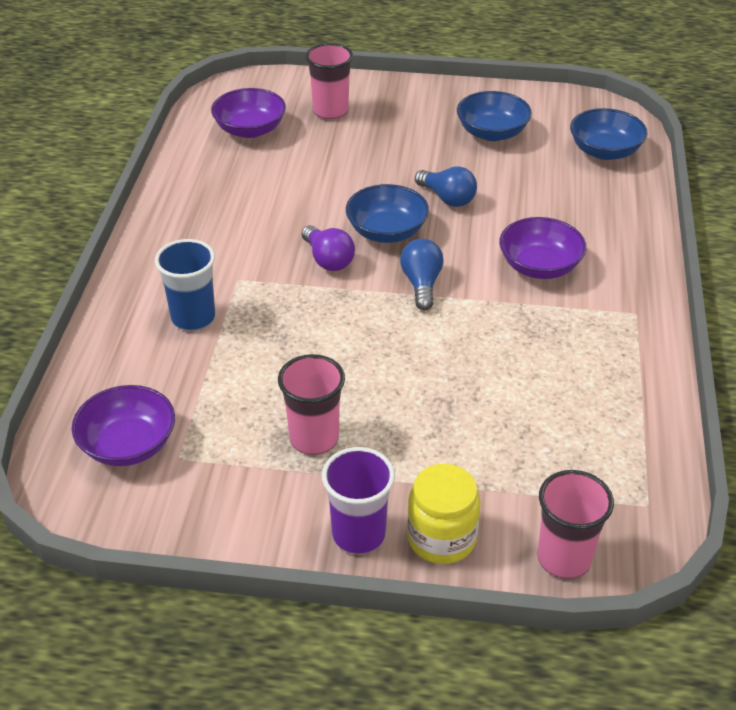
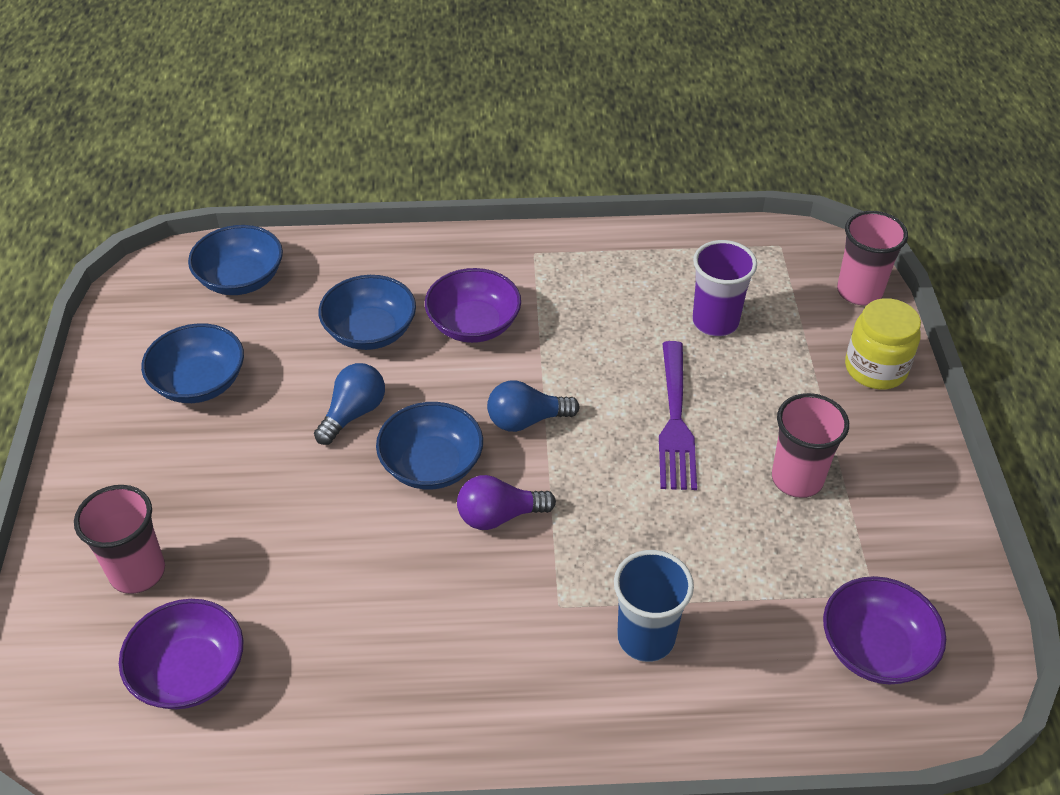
camera: 100 degrees left, 5 degrees up
purple light bulb [302,225,355,271] -> purple light bulb turned 150 degrees counterclockwise [457,475,556,530]
purple cup [322,447,395,554] -> purple cup moved to [692,240,757,336]
none -> blue bowl [319,275,416,350]
none -> purple fork [659,341,697,490]

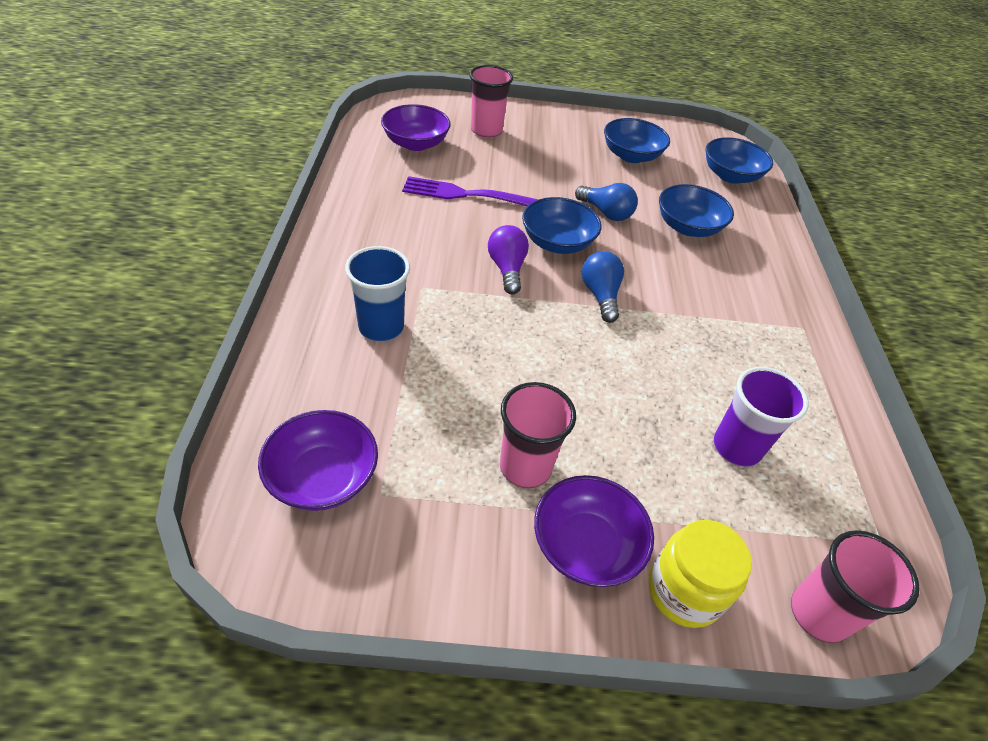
camera: 90 degrees right, 0 degrees up
purple bowl [425,268,521,343] -> purple bowl moved to [534,475,654,587]
purple fork [659,341,697,490] -> purple fork moved to [402,176,539,206]

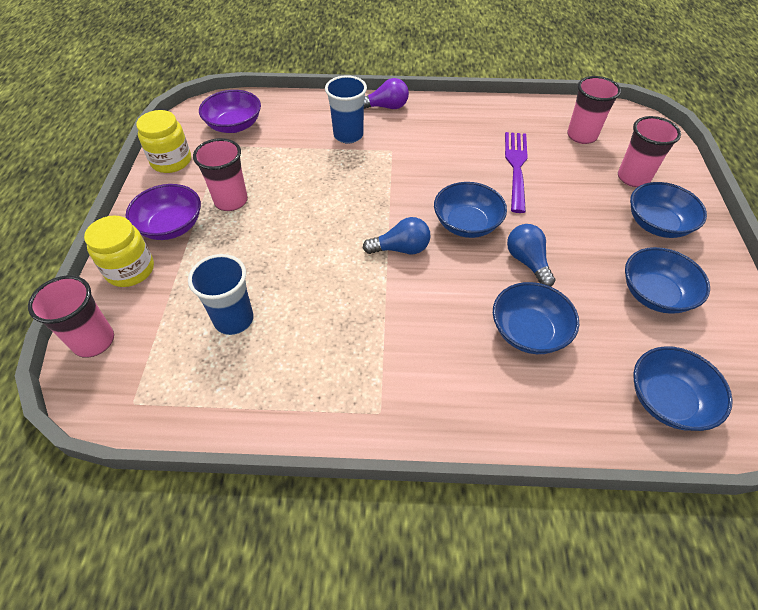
camera: 95 degrees right, 5 degrees up
purple bowl [381,104,451,151] -> pink cup [567,76,621,144]
purple light bulb [488,225,529,295] -> purple light bulb moved to [364,78,409,109]
blue light bulb [575,183,638,221] -> blue light bulb turned 120 degrees clockwise [507,224,556,287]
purple cup [713,367,809,467] -> blue cup [188,254,254,335]
none -> yellow jar [136,110,191,173]
none -> blue bowl [630,182,707,238]

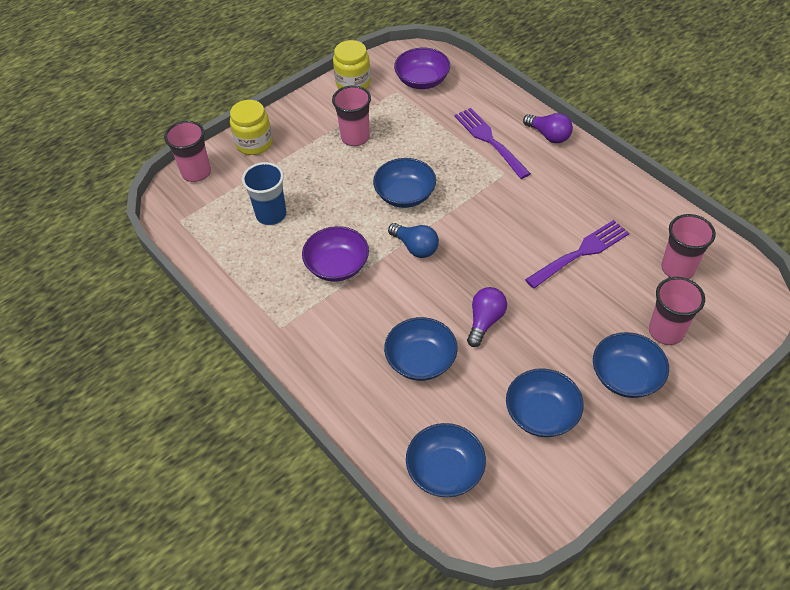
camera: 50 degrees right, 0 degrees up
purple bowl [126,184,201,240] -> purple bowl moved to [302,226,369,282]
blue cup [325,75,367,144] -> purple fork [454,108,531,179]
blue bowl [434,182,507,238] -> blue bowl moved to [373,158,436,208]
blue light bulb [507,224,556,287] -> purple light bulb [467,287,507,347]

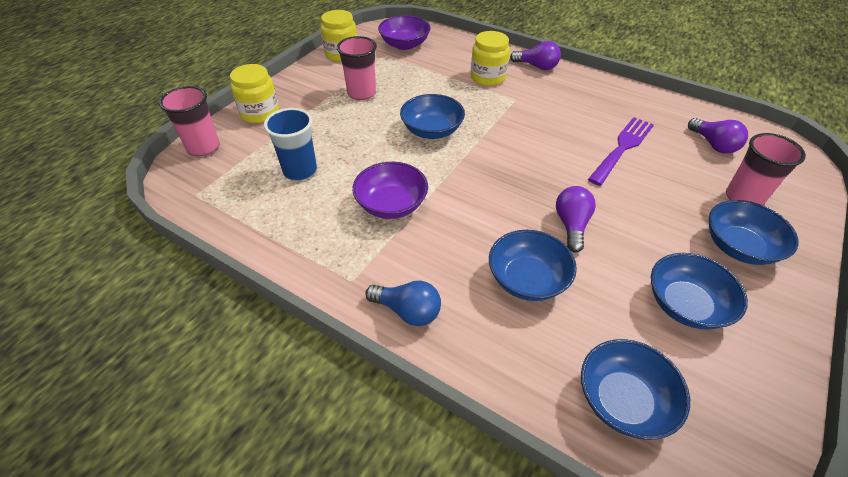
camera: 20 degrees left, 5 degrees down
blue light bulb [388,223,439,258] -> blue light bulb moved to [365,281,441,326]
purple fork [454,108,531,179] -> yellow jar [471,31,510,86]
pink cup [661,214,716,279] -> purple light bulb [688,118,748,154]

